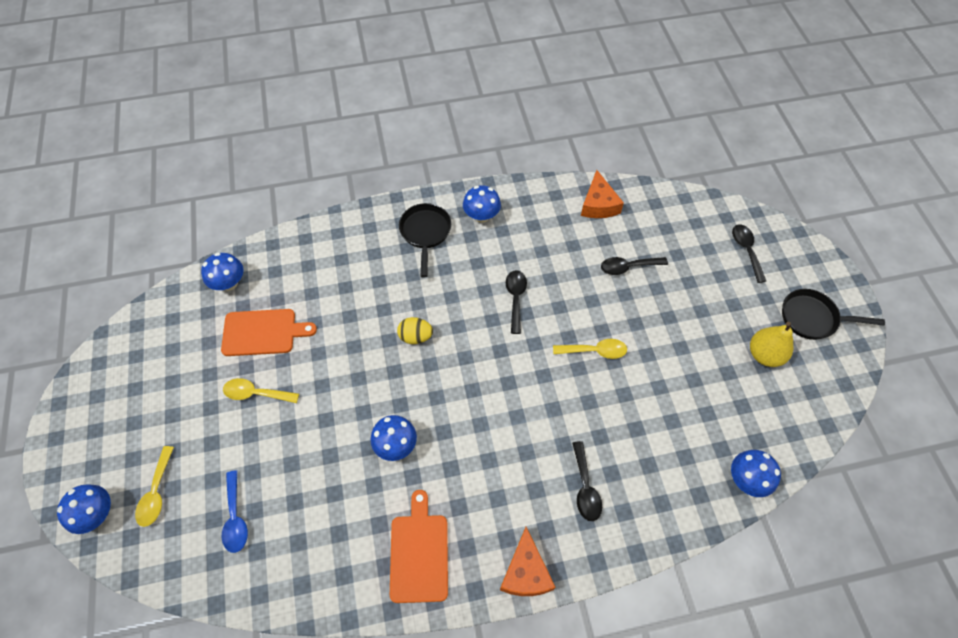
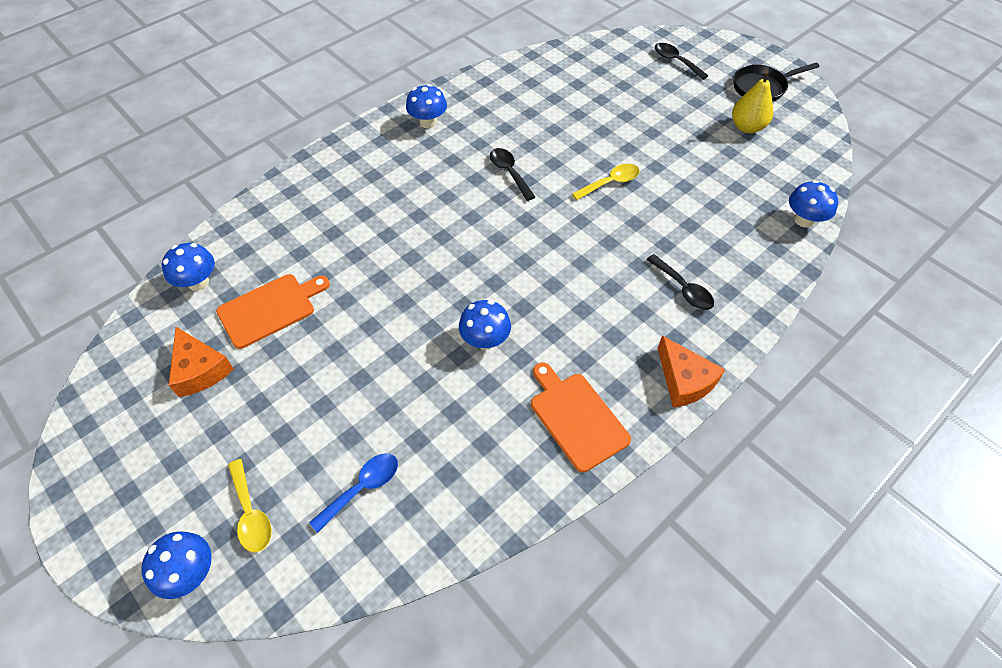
camera: 30 degrees left, 5 degrees down
blue spoon [222,470,248,553] -> blue spoon turned 90 degrees counterclockwise [309,453,398,533]
yellow spoon [223,378,299,403] -> none
yellow egg [397,317,433,344] -> none
black pan [399,203,451,278] -> none
orange cheese [581,170,624,218] -> orange cheese moved to [169,327,234,397]
black spoon [601,257,668,275] -> none

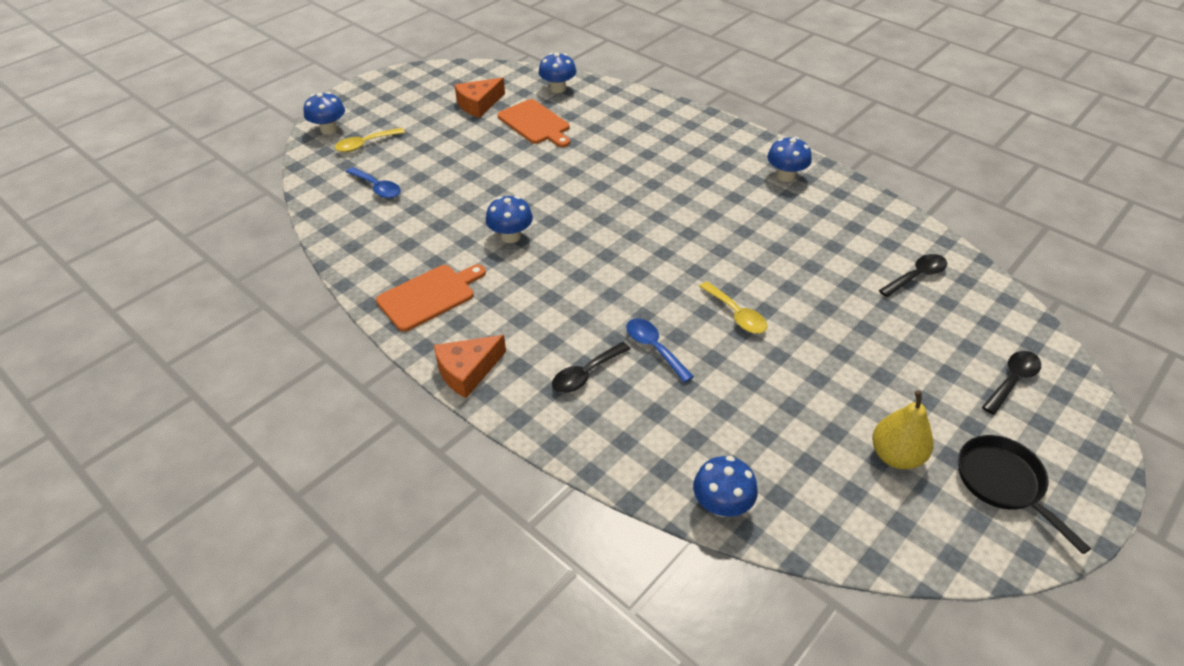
camera: 85 degrees right, 10 degrees down
black spoon [490,148,535,201] -> black spoon moved to [879,254,947,297]
none -> blue spoon [626,318,694,383]

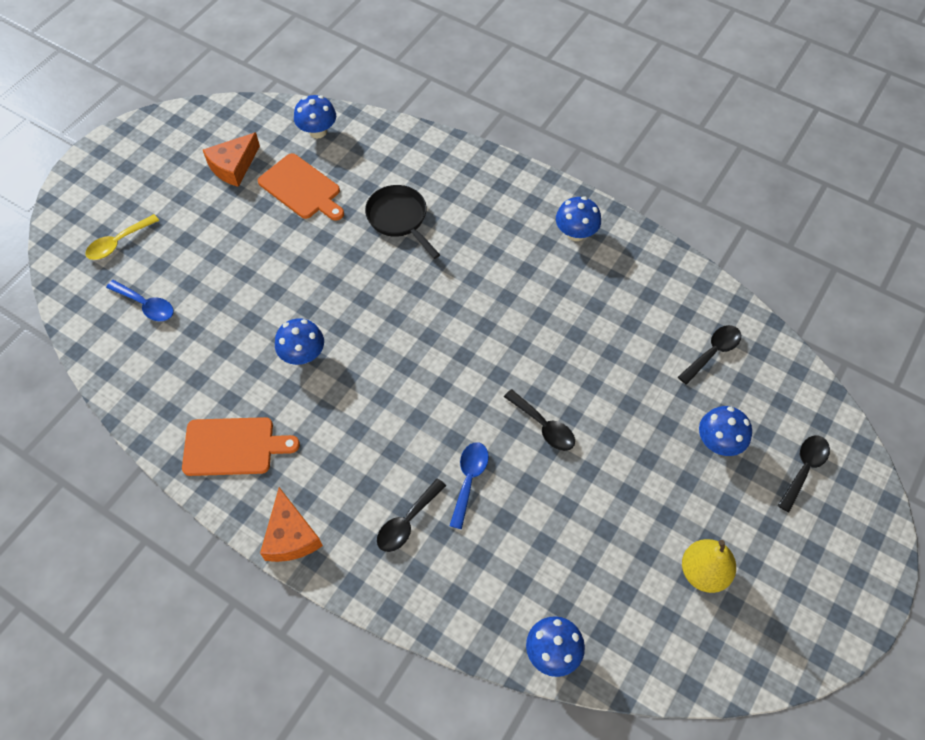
camera: 10 degrees left, 15 degrees up
blue mushroom [304,92,345,135] -> blue mushroom moved to [699,406,752,456]
orange cutting board [376,264,486,332] -> orange cutting board turned 45 degrees clockwise [182,417,300,476]
orange cheese [434,335,506,398] -> orange cheese turned 60 degrees counterclockwise [260,487,323,562]
blue spoon [626,318,694,383] -> blue spoon turned 60 degrees clockwise [450,442,489,529]
yellow spoon [699,281,767,333] -> black spoon [504,389,575,451]
black pan [958,435,1091,554] -> black pan moved to [365,185,440,259]

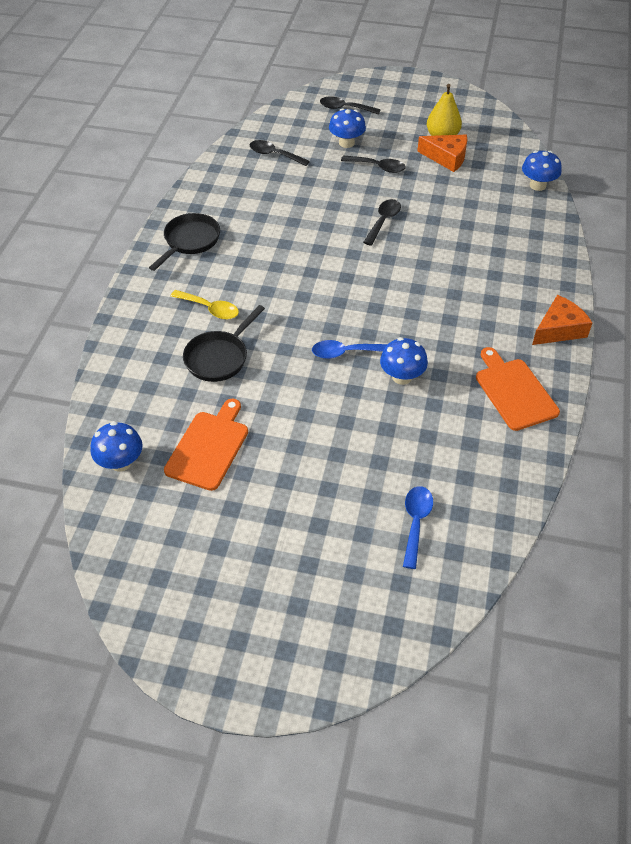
camera: 110 degrees left, 10 degrees down
yellow spoon [85,214,159,260] -> yellow spoon moved to [171,290,239,320]
orange cheese [203,132,260,187] -> orange cheese moved to [417,135,468,172]
black spoon [377,478,446,552] -> black spoon moved to [341,156,406,173]
blue spoon [450,442,489,529] -> blue spoon moved to [312,340,387,359]
blue mushroom [556,196,601,241] -> black pan [149,213,220,271]

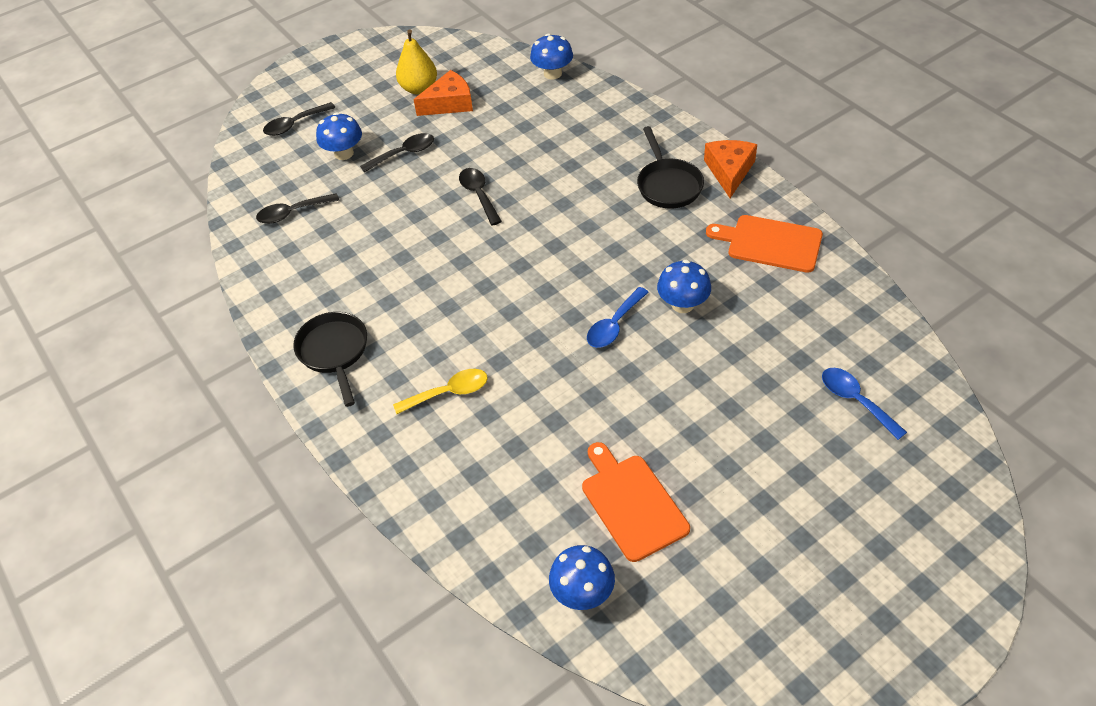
camera: 45 degrees left, 0 degrees up
black pan [183,305,265,382] -> black pan moved to [637,126,704,209]

